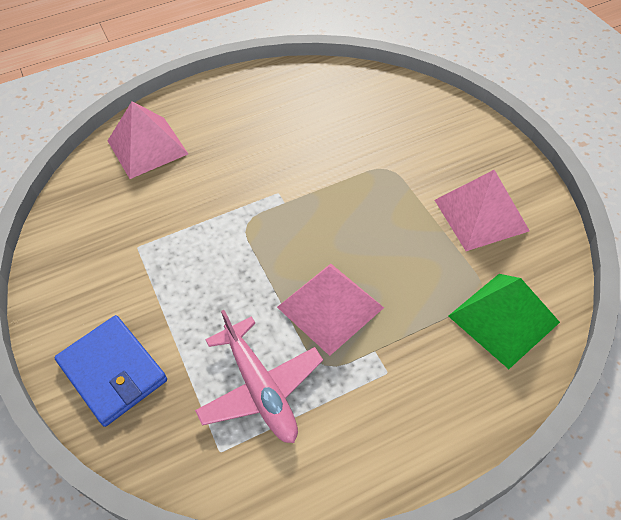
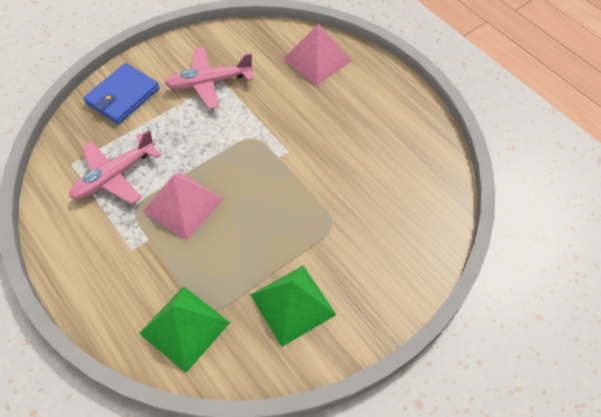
camera: 75 degrees right, 5 degrees up
pink pyramid [435,170,530,251] -> green pyramid [251,265,336,347]
none -> pink plane [164,47,253,109]

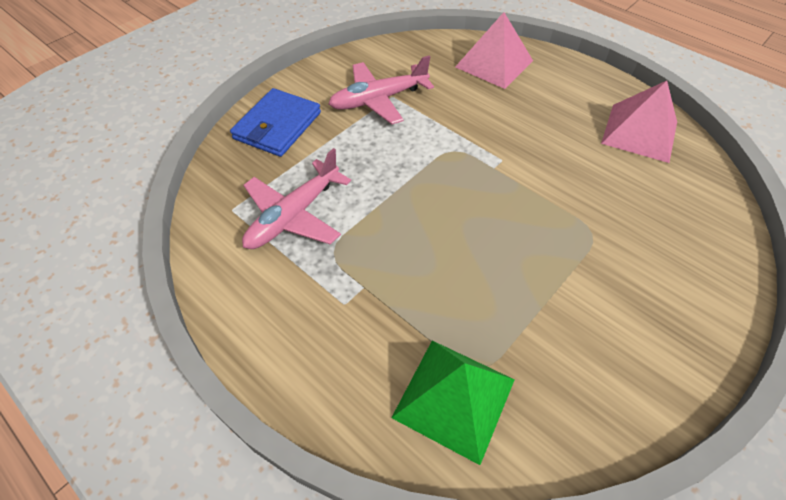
camera: 10 degrees left, 5 degrees down
pink pyramid [143,172,223,240] -> pink pyramid moved to [601,81,677,163]
green pyramid [251,265,336,347] -> none

